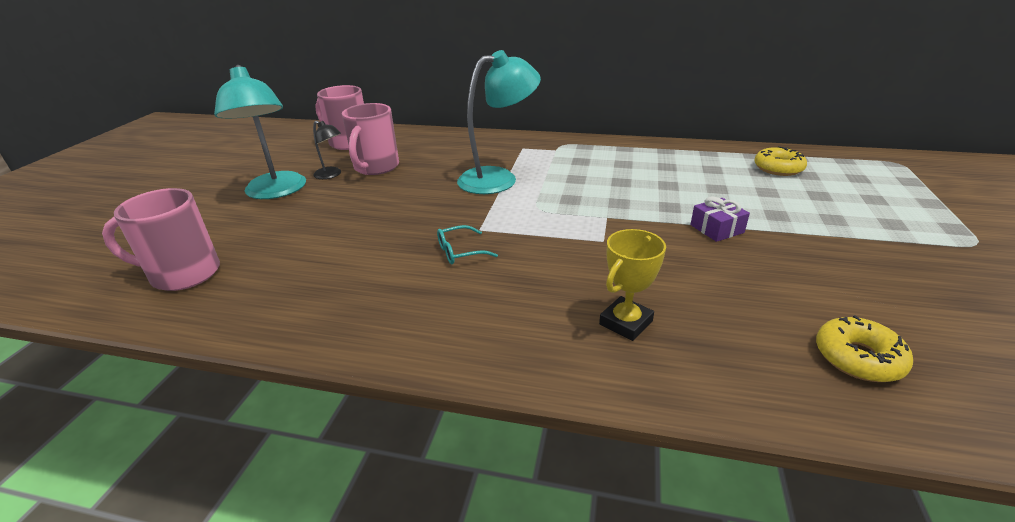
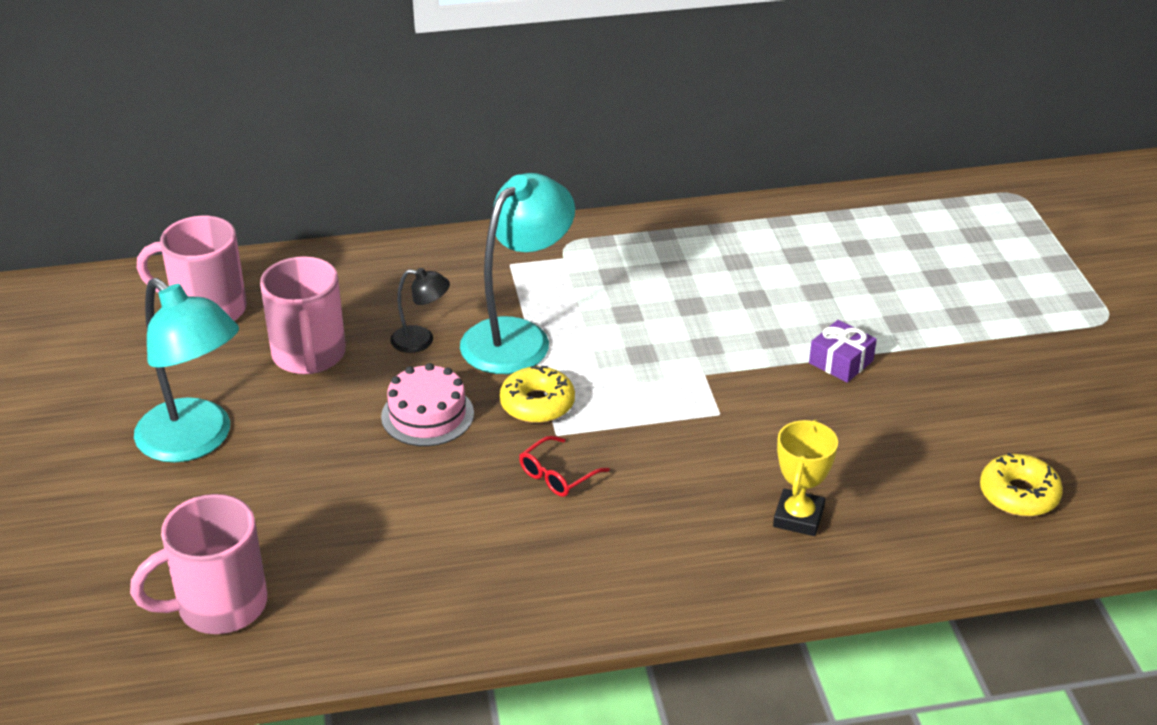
camera: 25 degrees left, 5 degrees up
black lamp [313,121,341,179] -> black lamp moved to [390,268,450,353]
turquoise glasses [437,225,498,264] -> red glasses [519,436,610,497]
yellow donut [754,146,807,176] -> yellow donut moved to [500,366,575,423]
none -> pink cake [381,363,474,446]

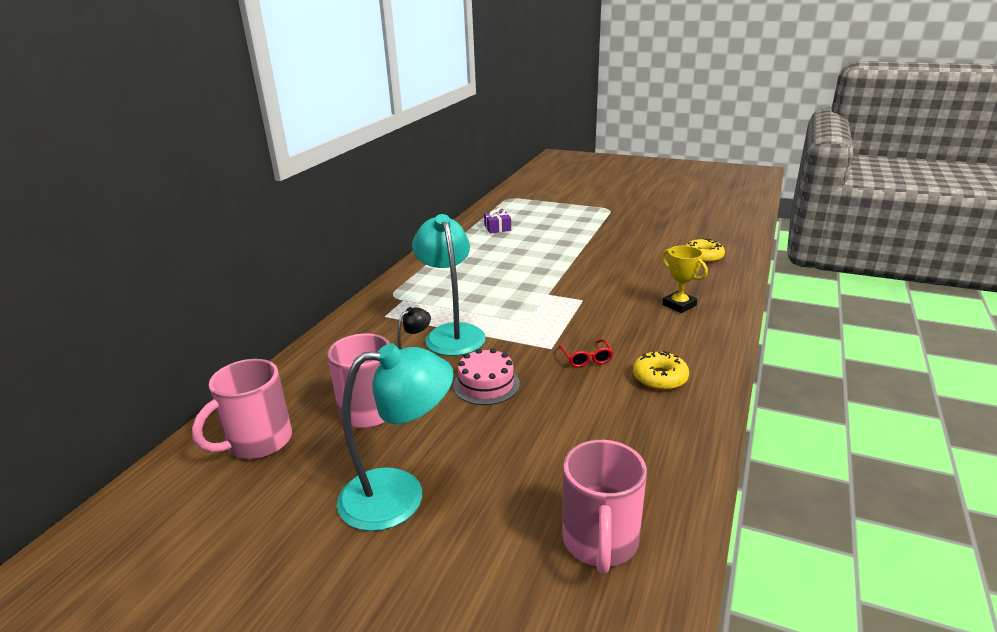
camera: 55 degrees left, 10 degrees down
yellow donut [500,366,575,423] -> yellow donut moved to [633,351,689,390]
purple gift [809,320,877,383] -> purple gift moved to [484,207,511,233]

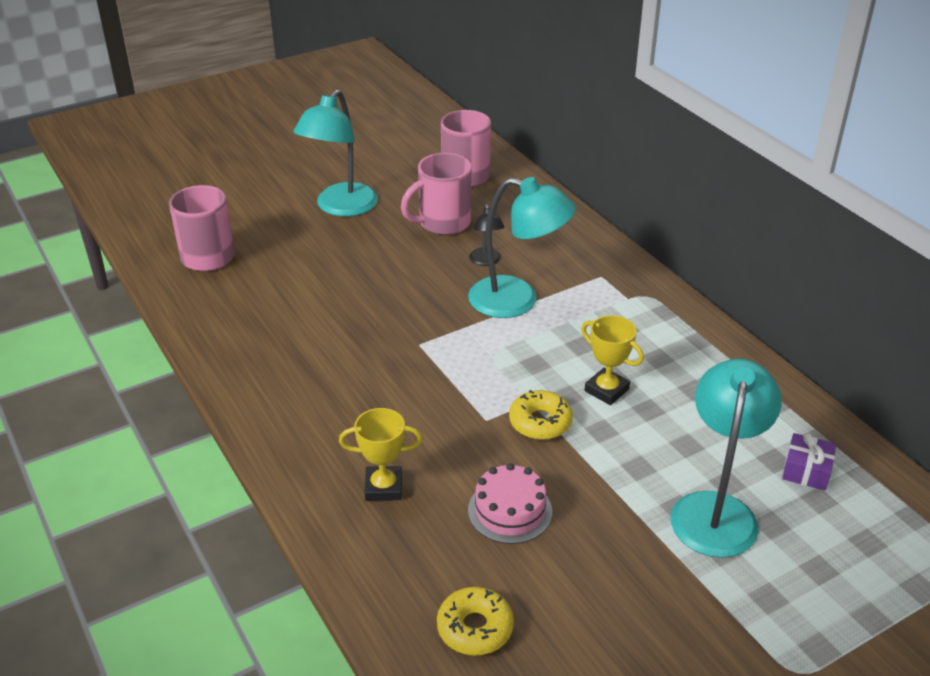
camera: 125 degrees right, 10 degrees up
pink cake [453,348,520,405] -> pink cake moved to [468,463,552,544]
red glasses [559,339,613,368] -> none
yellow donut [633,351,689,390] -> yellow donut moved to [509,390,573,440]
none -> yellow trophy [581,315,644,405]
none -> turquoise lamp [671,359,782,558]

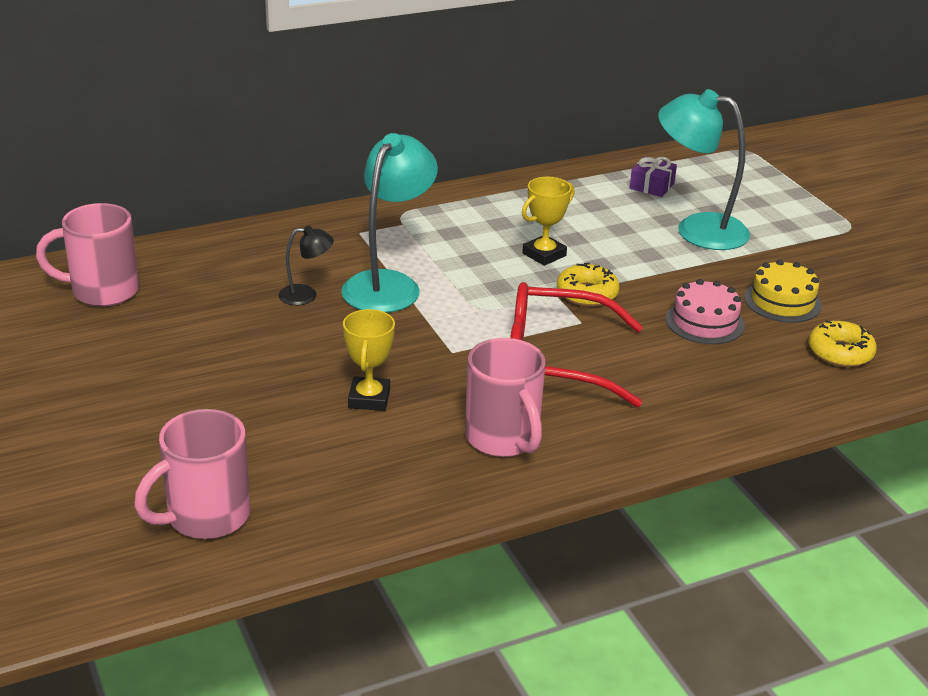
camera: 85 degrees left, 5 degrees down
turquoise lamp [294,89,378,217] -> none
yellow trophy [339,408,422,501] -> yellow trophy moved to [343,309,395,411]
pink mug [401,153,472,235] -> pink mug moved to [465,338,546,457]
none -> red glasses [510,282,643,407]
none -> yellow cake [744,259,822,323]

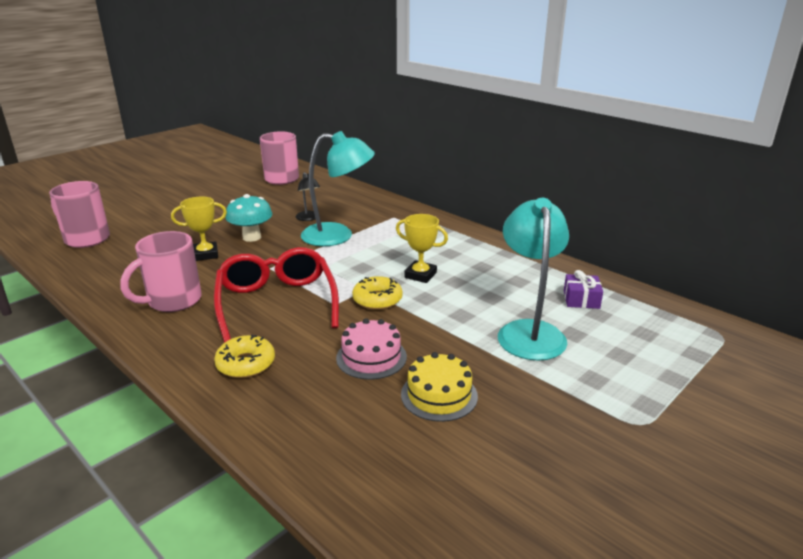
camera: 70 degrees right, 5 degrees down
yellow donut [809,320,877,367] -> yellow donut moved to [214,335,275,378]
none -> turquoise mushroom [226,194,272,242]

